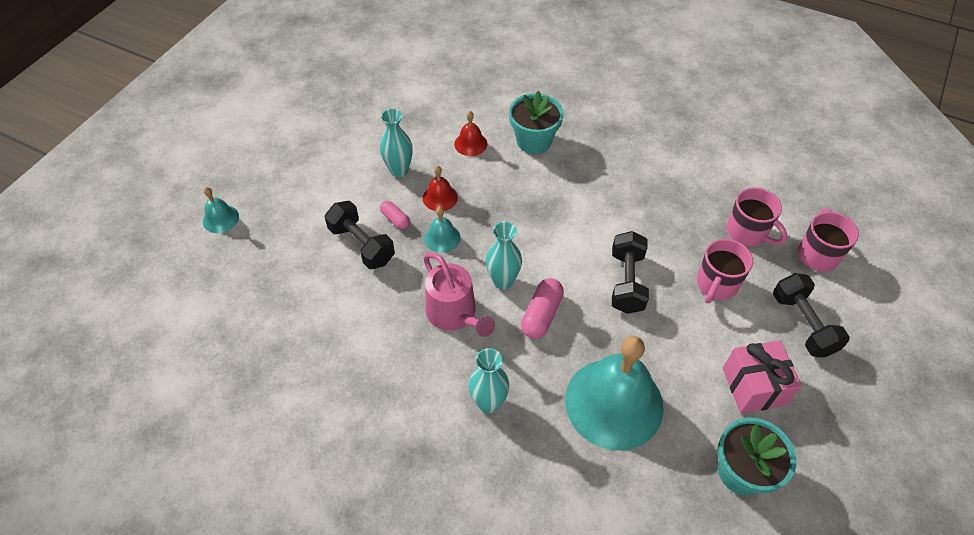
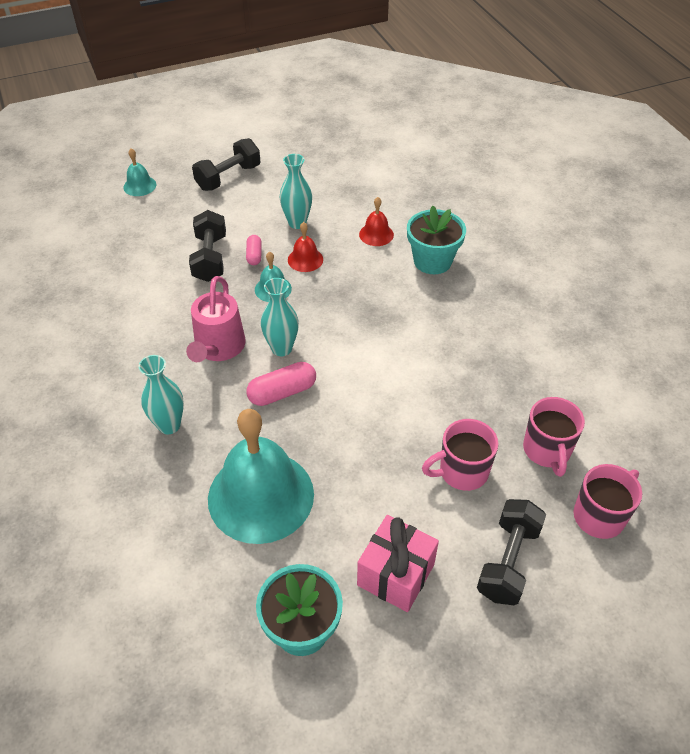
camera: 40 degrees right, 5 degrees down
black dumbbell [612,231,649,314] -> black dumbbell moved to [192,138,261,191]

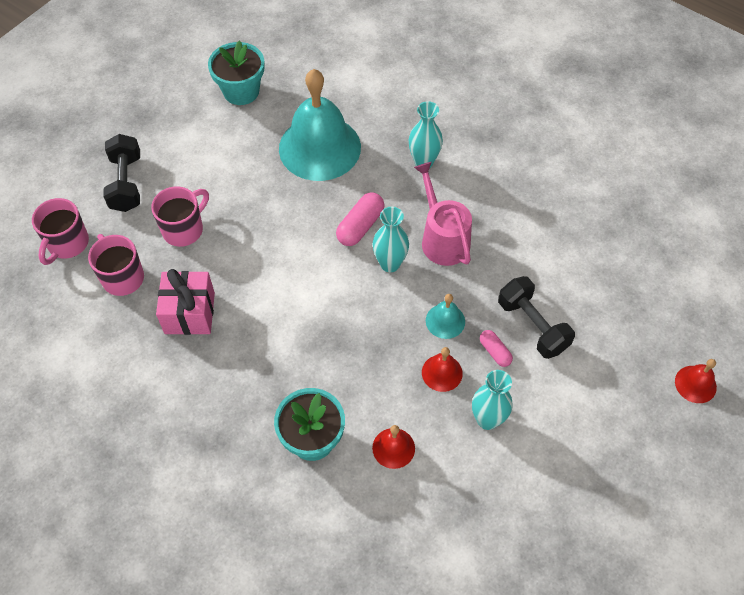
camera: 150 degrees right, 10 degrees up
turquoise bell [123,149,156,196] -> red bell [675,359,717,403]
black dumbbell [192,138,261,191] -> none
pink gift [357,515,439,612] -> pink gift moved to [156,269,215,335]

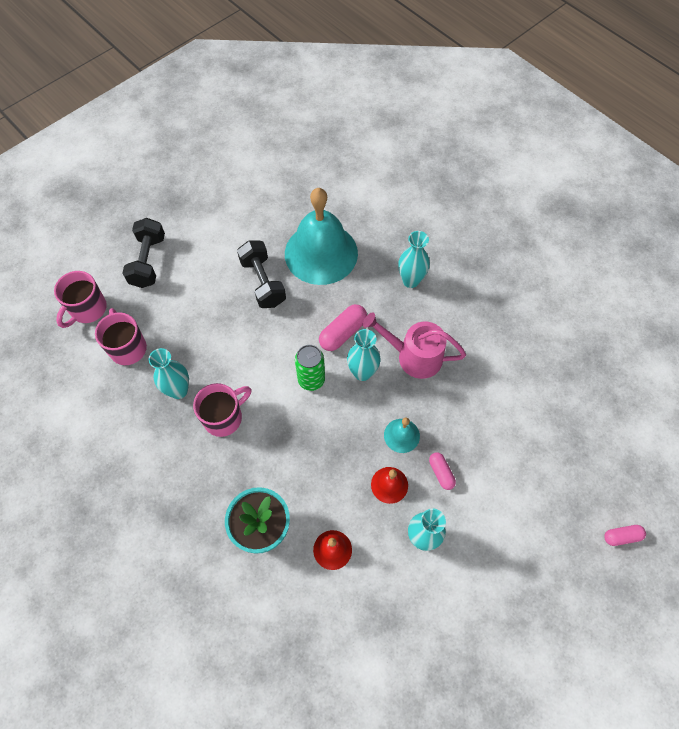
camera: 10 degrees right, 5 degrees up
pink mug [151,186,209,247] -> pink mug moved to [193,383,252,437]
pink gift [156,269,215,335] -> turquoise vase [149,348,189,399]
turquoise flower pot [208,40,264,105] -> none
pink watering can [414,162,472,266] -> pink watering can turned 60 degrees counterclockwise [363,312,466,379]
black dumbbell [498,276,575,359] -> black dumbbell moved to [237,240,286,308]
red bell [675,359,717,403] -> pink capsule [604,525,646,546]
none -> green can [295,345,325,391]

